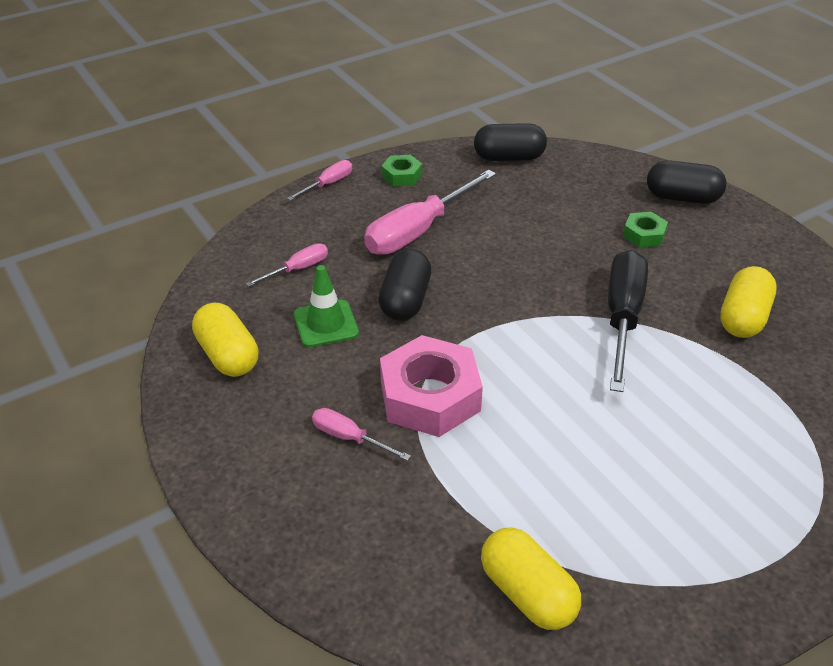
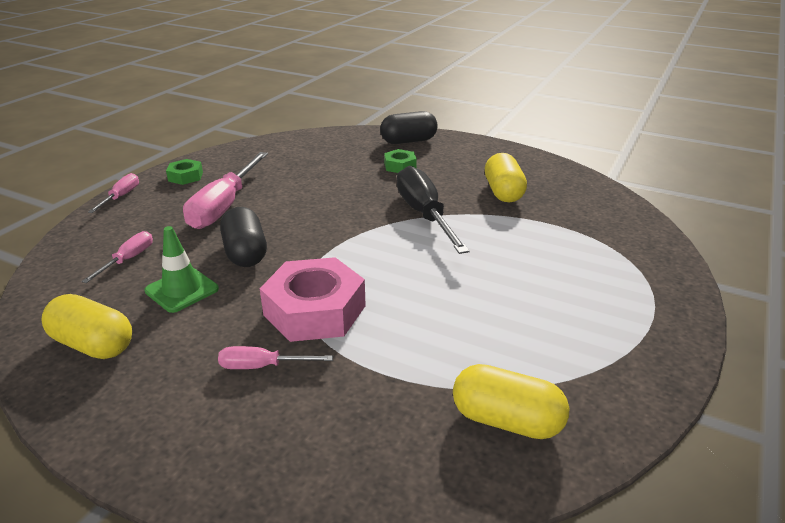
camera: 30 degrees left, 10 degrees down
black capsule [474,123,547,161] -> none

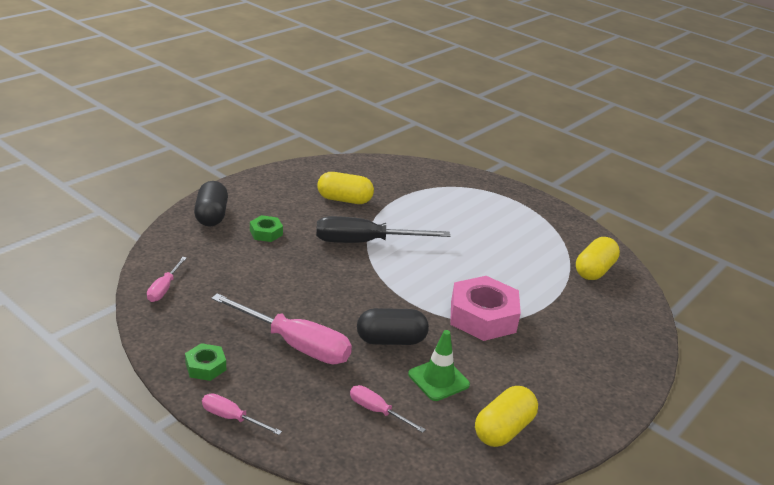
camera: 80 degrees left, 0 degrees up
pink screwdriver [218,346,333,369] -> pink screwdriver moved to [147,257,187,302]

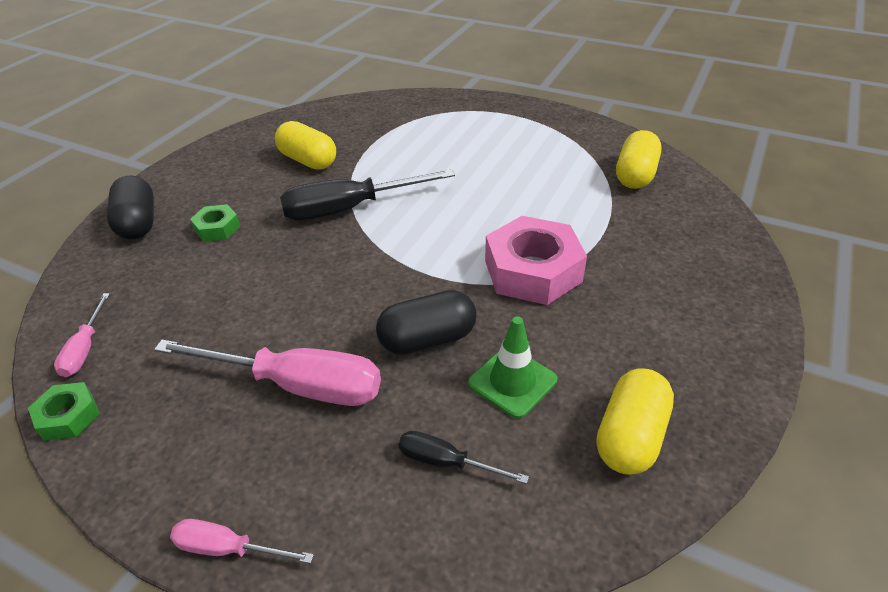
camera: 10 degrees left, 10 degrees up
green nut [185,343,226,381] -> green nut moved to [28,382,100,441]
yellow capsule [317,172,374,204] -> yellow capsule turned 45 degrees clockwise [275,121,336,170]
pink screwdriver [350,385,426,433] -> black screwdriver [398,431,529,484]

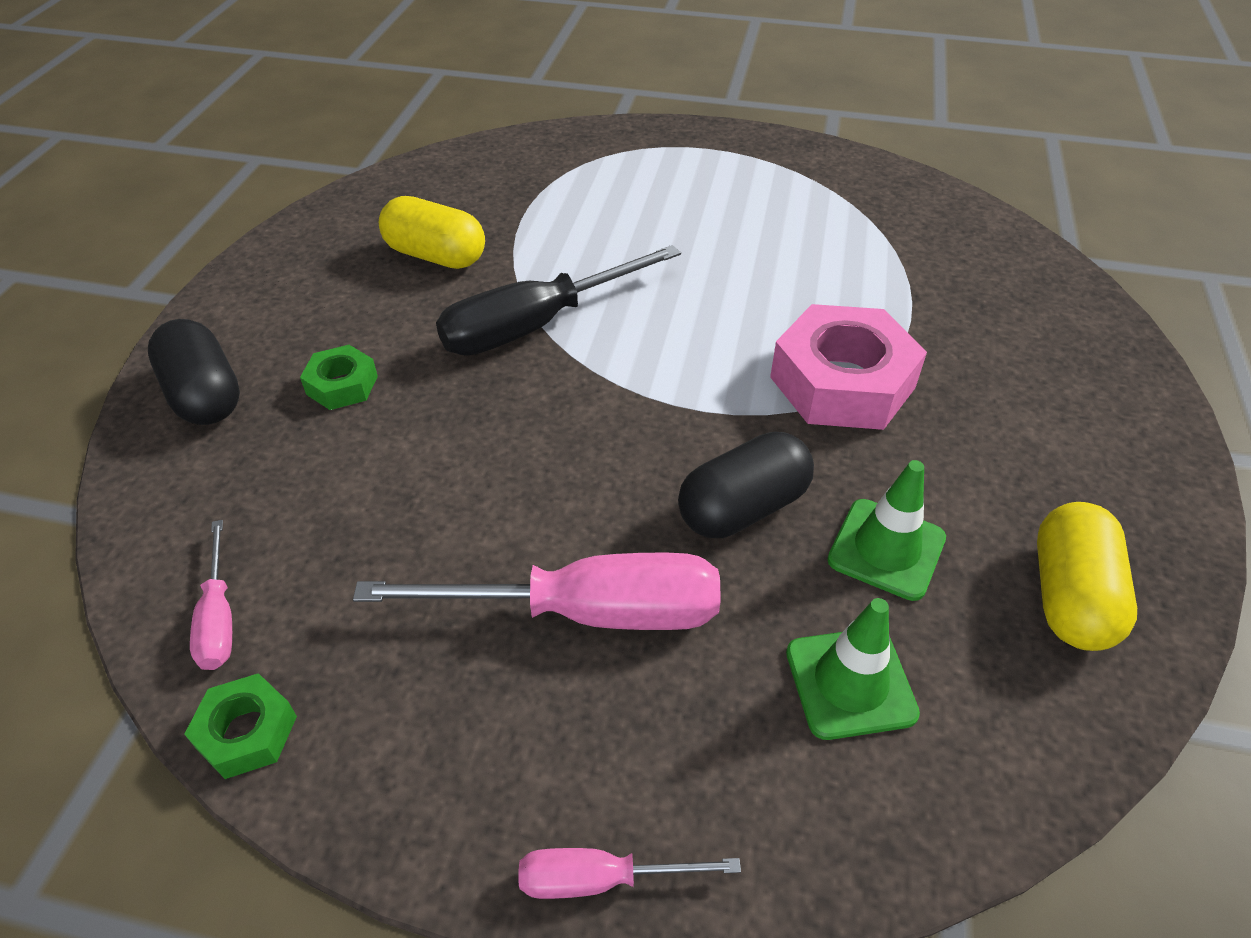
camera: 15 degrees left, 5 degrees up
black screwdriver [398,431,529,484] -> green traffic cone [786,598,920,740]
yellow capsule [616,130,661,189] -> none

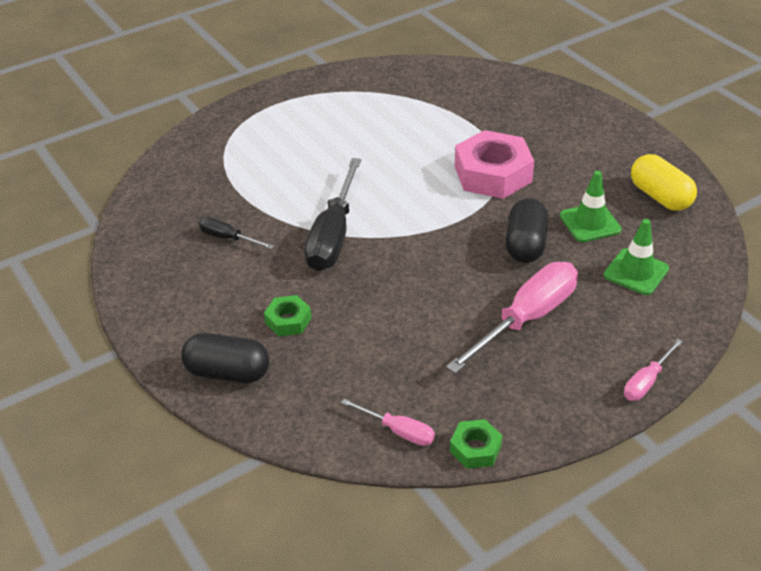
camera: 45 degrees left, 5 degrees down
yellow capsule [379,196,485,269] -> black screwdriver [199,217,274,249]

